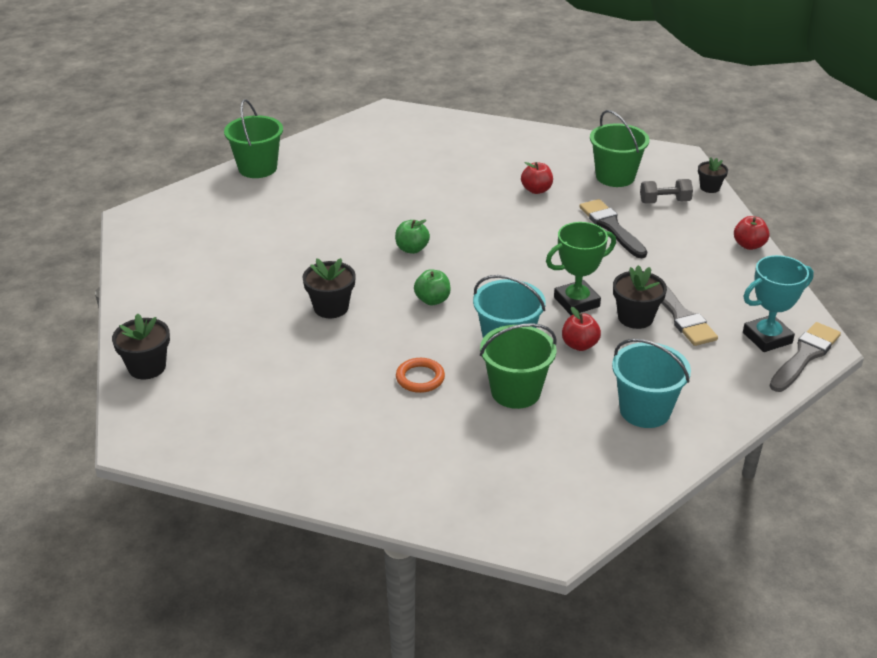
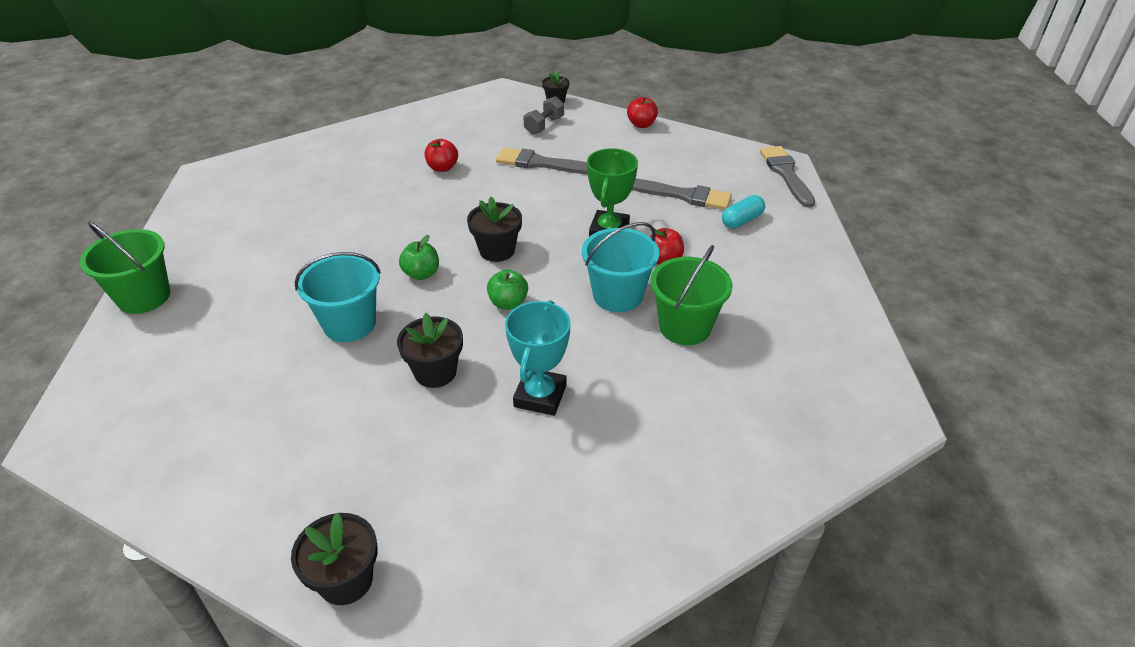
camera: 50 degrees left, 5 degrees up
orange ring [396,358,445,393] -> none
black brush [579,199,647,258] -> grey brush [496,147,587,174]
green bucket [590,110,649,187] -> none
turquoise bucket [612,339,691,428] -> turquoise bucket moved to [295,252,381,342]
black flower pot [613,265,667,329] -> black flower pot moved to [467,197,522,262]
turquoise trophy [743,255,814,352] -> turquoise trophy moved to [505,300,571,416]
none -> turquoise capsule [722,195,765,228]

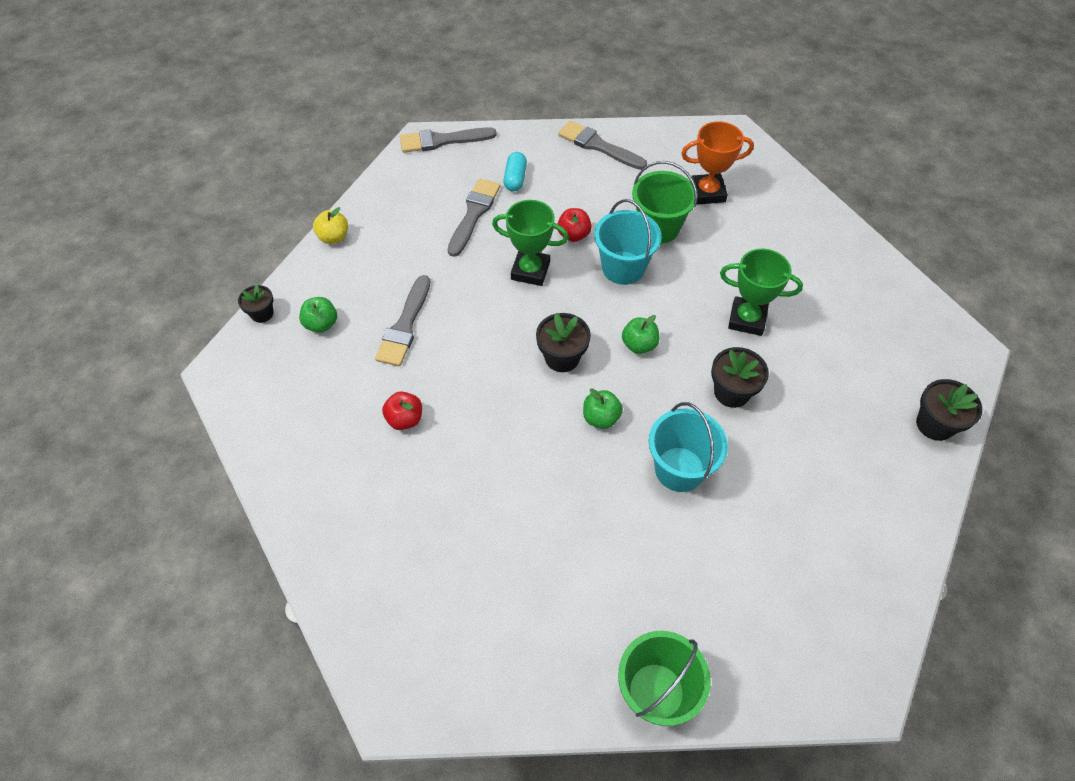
camera: 90 degrees left, 15 degrees up
turquoise trophy [505,300,571,416] -> green trophy [720,249,803,336]
grey dumbbell [524,96,564,135] -> green apple [299,297,337,333]
red apple [627,97,658,128] -> yellow apple [313,207,348,244]
turquoise capsule [722,195,765,228] -> turquoise capsule turned 45 degrees clockwise [503,152,527,191]
none -> grey brush [558,121,647,170]
none -> orange trophy [681,121,754,205]

